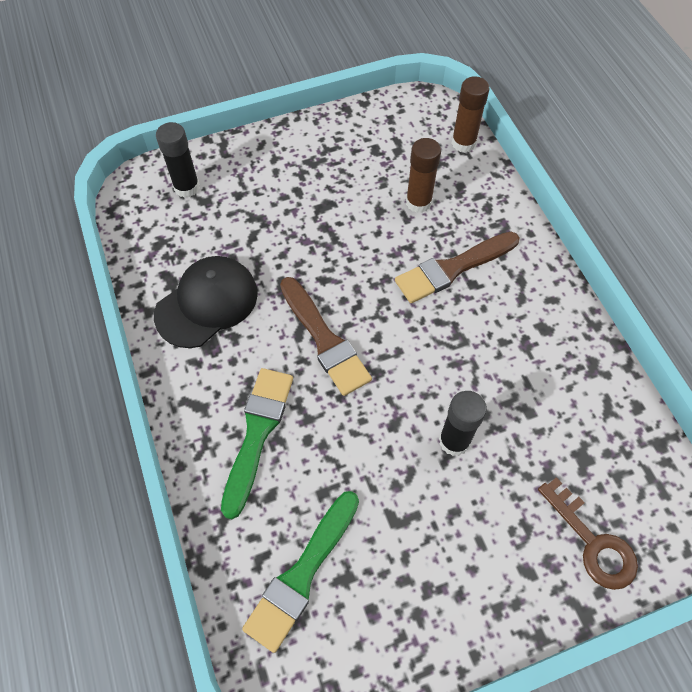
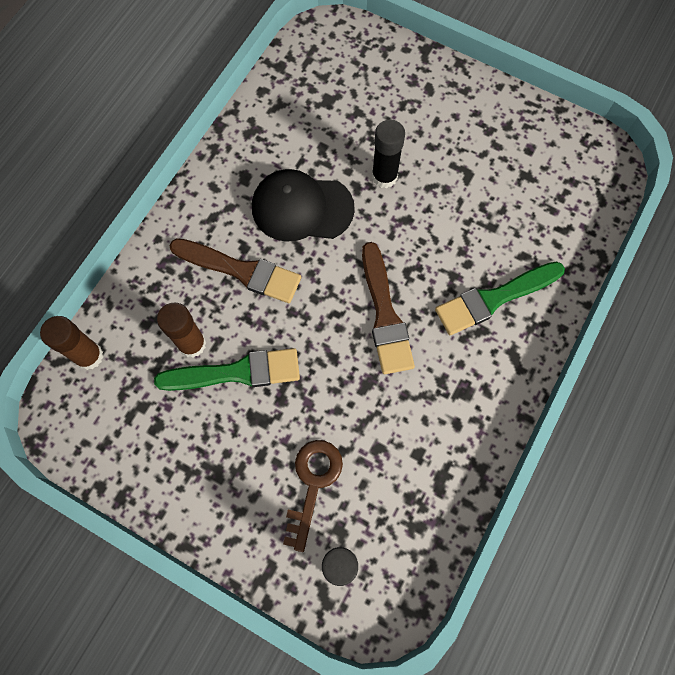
camera: 130 degrees left, 10 degrees up
black cap [154,256,258,348] -> black cap moved to [252,169,355,242]
green brush [242,491,359,653] -> green brush moved to [154,348,300,391]
brown brush [280,277,372,396] -> brown brush turned 150 degrees clockwise [362,242,415,374]
brown key [538,477,638,590] -> brown key moved to [283,440,343,552]

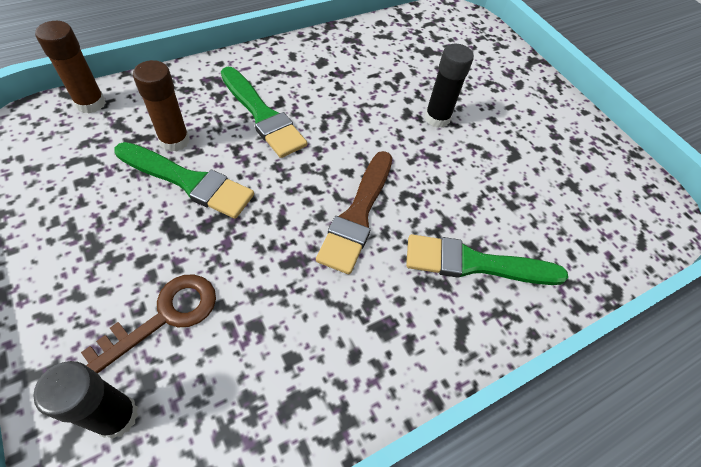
camera: 25 degrees right, 15 degrees down
brown brush [169,238,301,303] -> green brush [221,67,307,158]
black cap [252,169,355,242] -> none

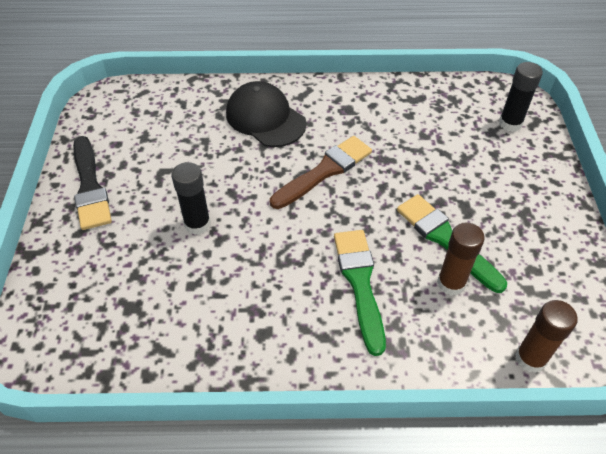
camera: 145 degrees left, 5 degrees down
brown key [81,274,216,374] -> none
green brush [406,234,568,285] -> black cap [226,81,306,147]
none -> black brush [73,136,112,230]

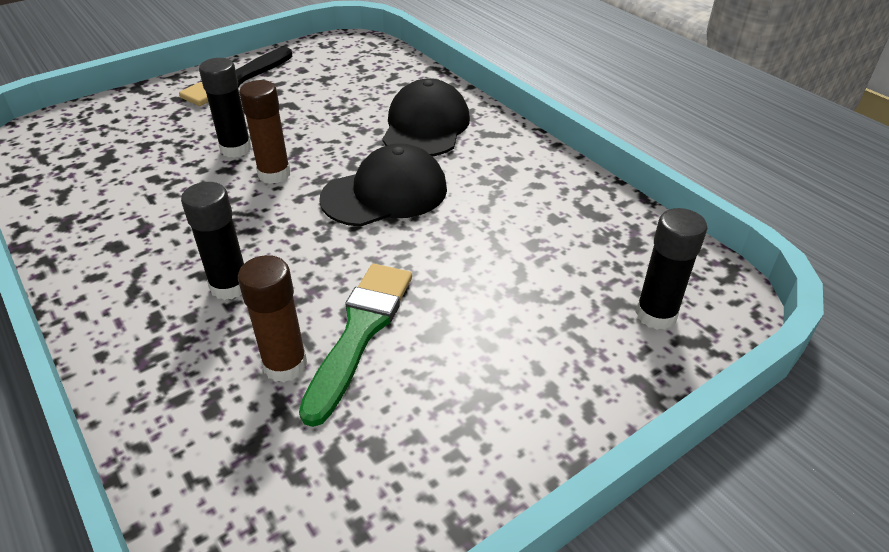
camera: 55 degrees right, 10 degrees down
brown brush [270,136,372,209] -> black cap [319,143,447,227]
green brush [334,230,386,356] -> black glue stick [181,182,244,300]
brown glue stick [515,300,578,373] -> brown glue stick moved to [239,80,291,184]

